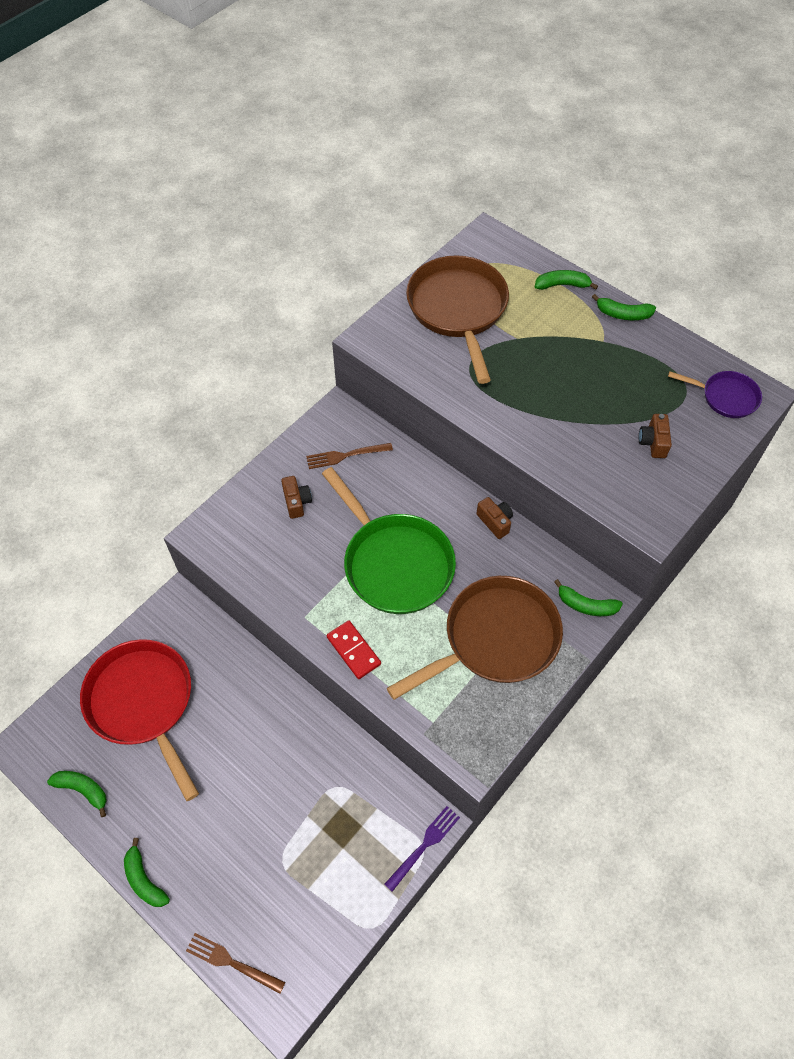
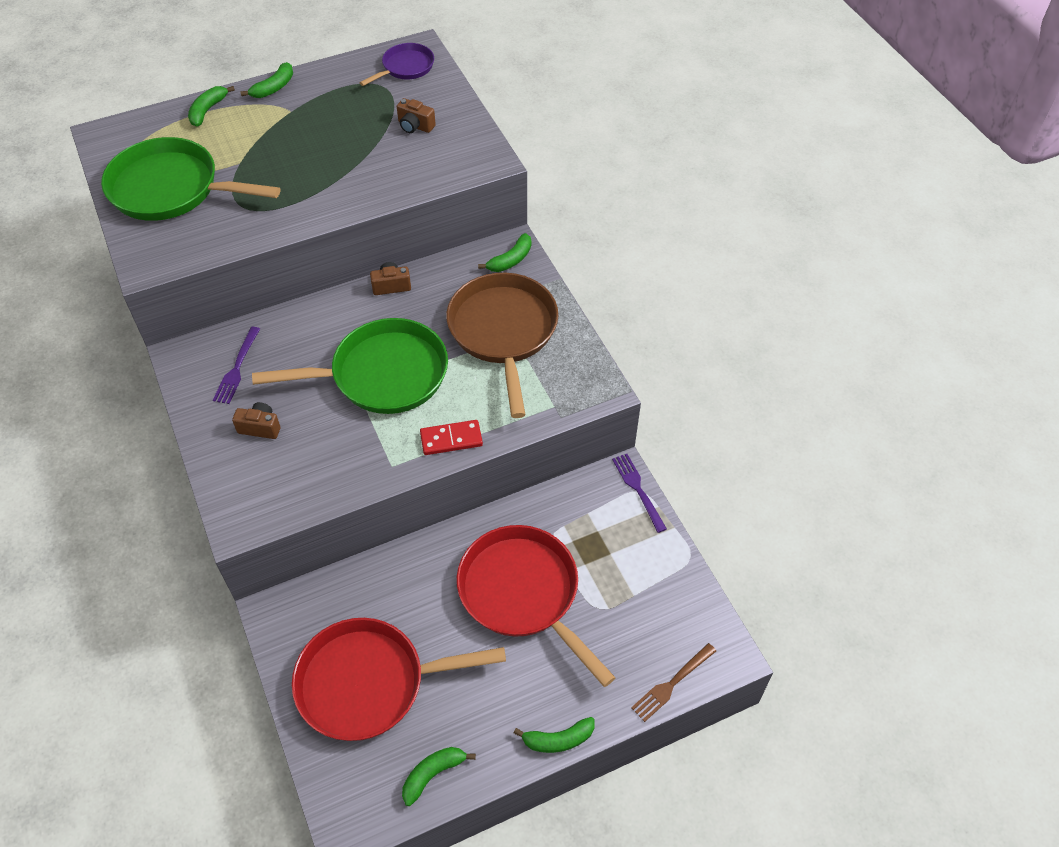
camera: 65 degrees left, 5 degrees down
brown fork [306,443,393,469] -> purple fork [213,327,260,404]
brown pan [406,255,509,384] -> green pan [101,137,281,221]
none -> red pan [457,525,616,687]

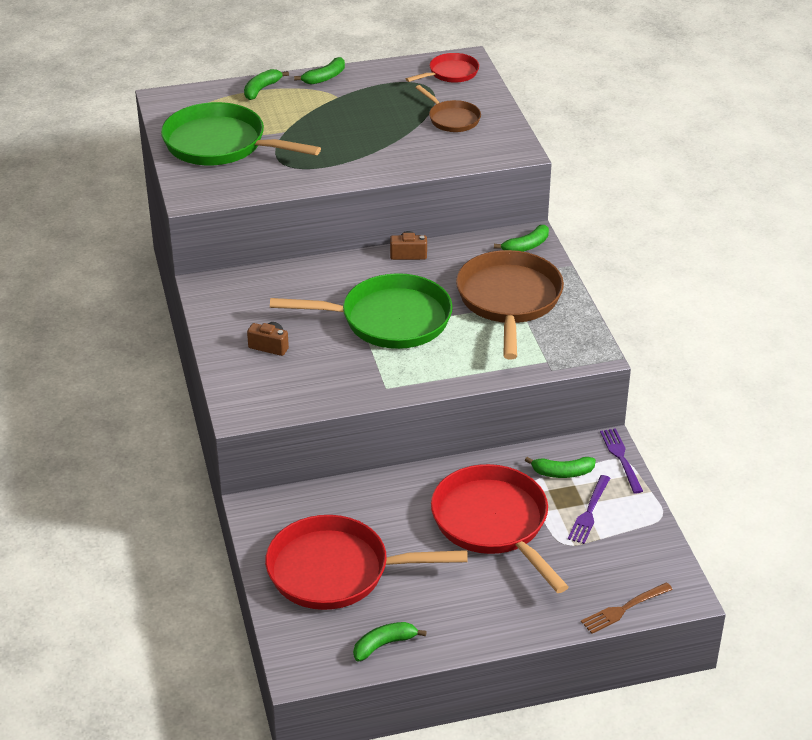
camera: 10 degrees right, 15 degrees down
purple fork [213,327,260,404] -> purple fork moved to [568,475,610,544]
purple pan [360,43,434,86] -> red pan [406,53,479,83]
brown camera [397,98,436,133] -> brown pan [415,85,481,132]
red domino [420,420,483,455] -> none
green banana [514,717,595,753] -> green banana moved to [525,457,596,478]

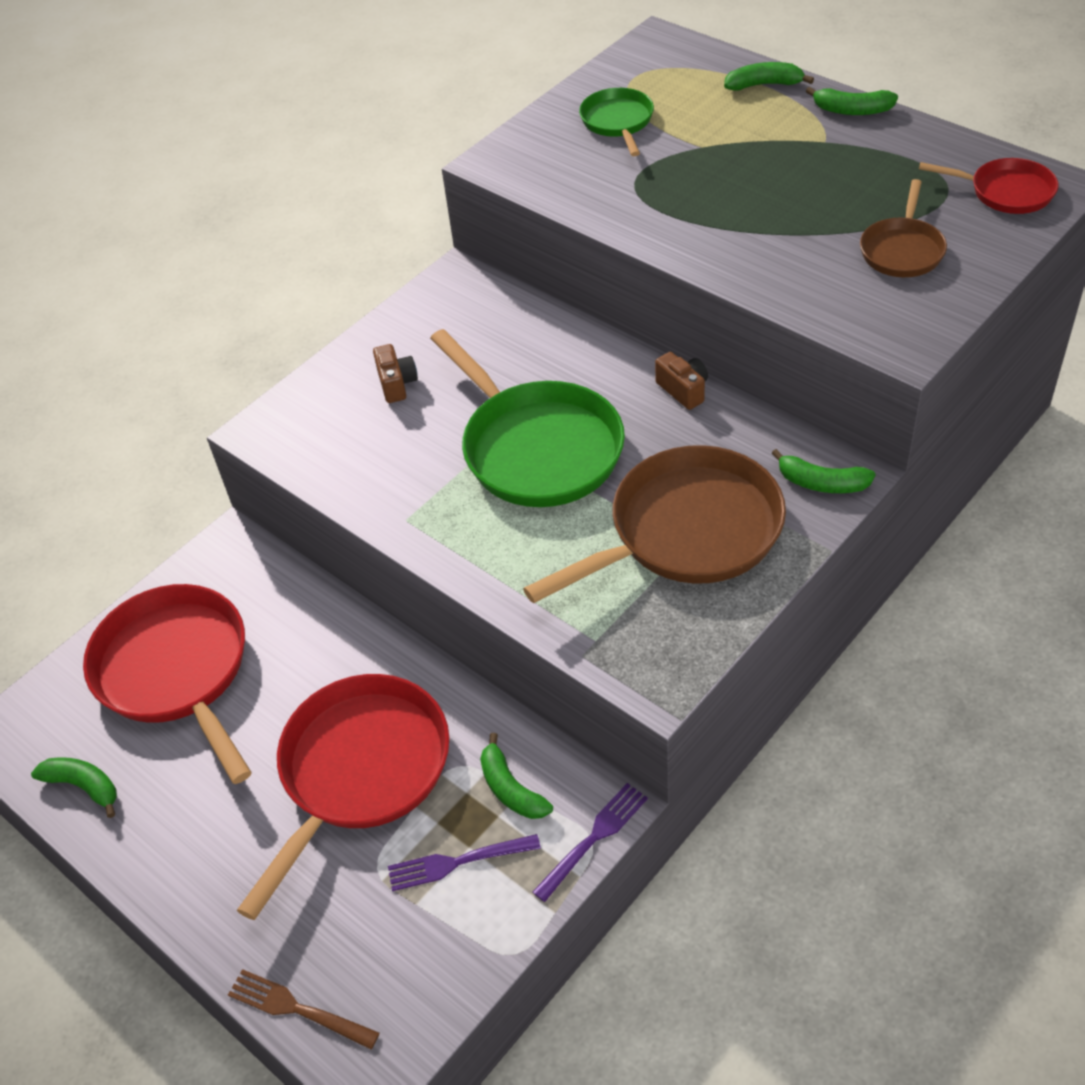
camera: 60 degrees right, 10 degrees up
green pan [161,102,321,165] -> green pan [579,88,654,156], size x0.52

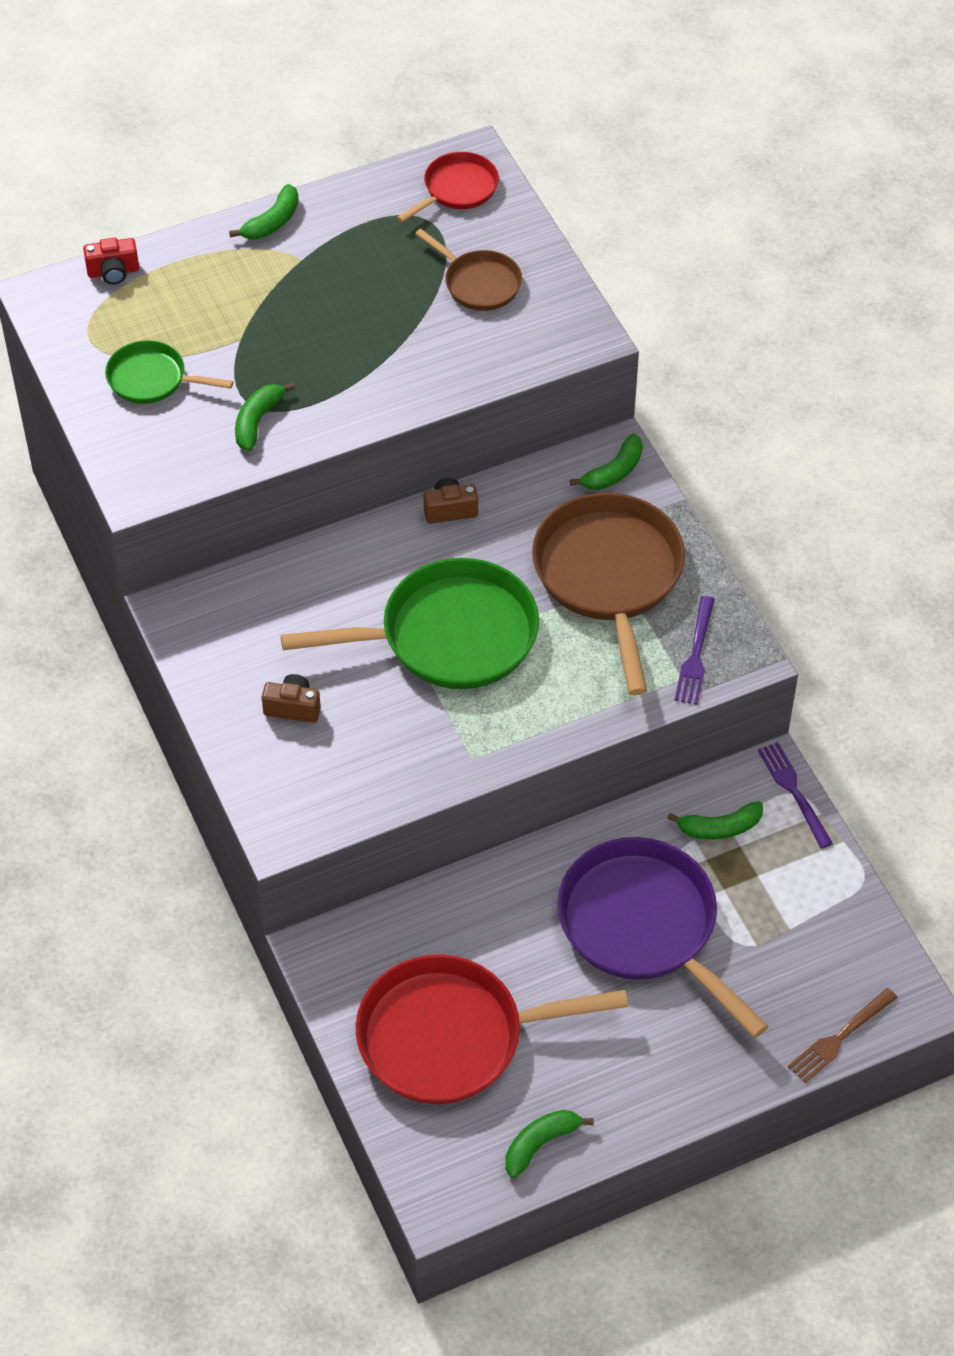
camera: 70 degrees left, 5 degrees up
red pan [237,674,450,920] -> purple pan [557,837,768,1038]
purple fork [388,834,541,891] -> purple fork moved to [674,596,715,705]
green banana [724,62,814,91] -> green banana moved to [235,382,295,451]
none -> red camera [83,238,139,284]

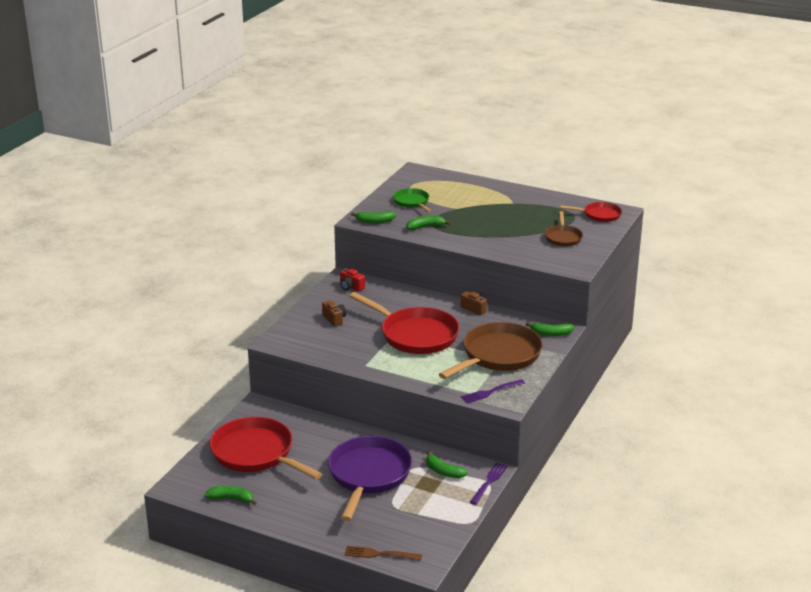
camera: 50 degrees right, 25 degrees down
red camera [83,238,139,284] -> red camera moved to [340,268,365,291]
green banana [229,184,299,240] -> green banana moved to [351,211,396,223]
green pan [281,558,539,689] -> red pan [349,292,459,354]

